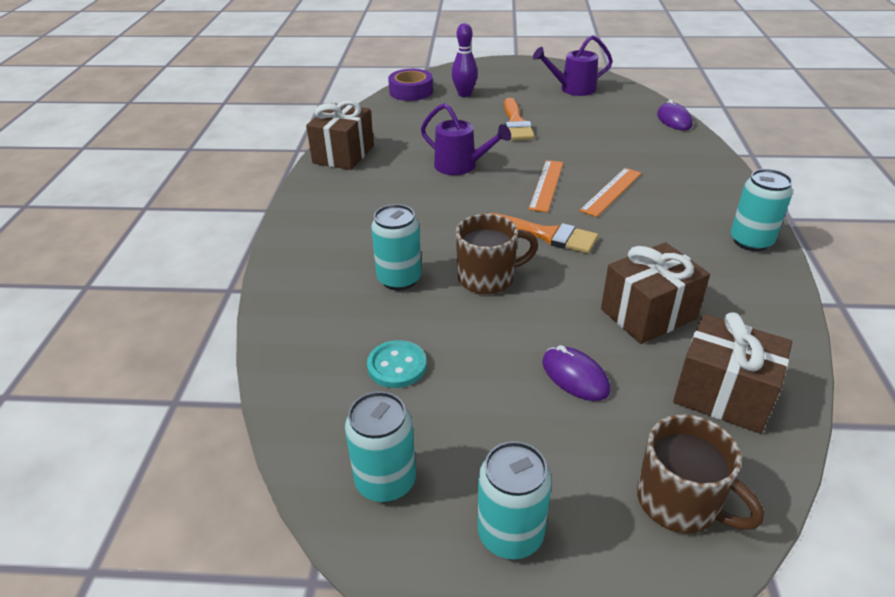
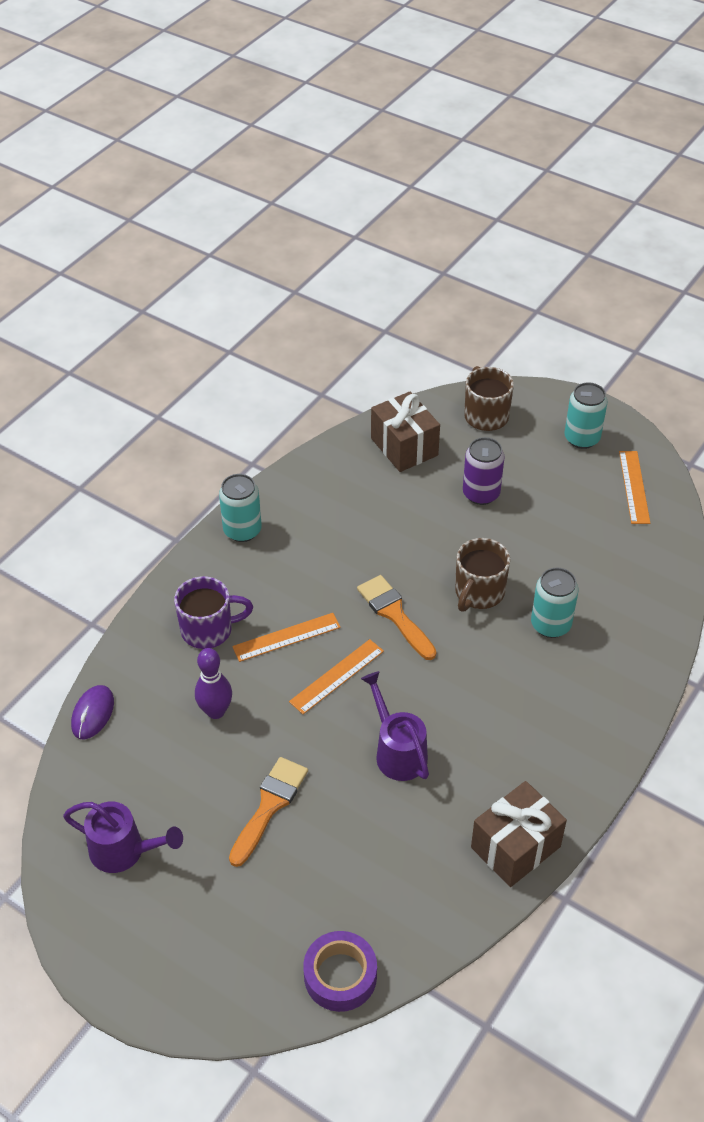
camera: 150 degrees left, 10 degrees up
turquoise can [345,391,416,502] -> orange ruler [619,451,650,524]
turquoise button [367,340,427,388] -> none
purple bowling pin [452,23,478,97] -> purple bowling pin moved to [195,648,232,719]
brown mug [456,214,538,294] -> brown mug turned 75 degrees counterclockwise [455,538,510,612]
purple mouse [542,345,610,401] -> purple can [463,437,504,505]
brown gift [601,242,710,344] -> none
none -> purple mug [174,576,253,649]

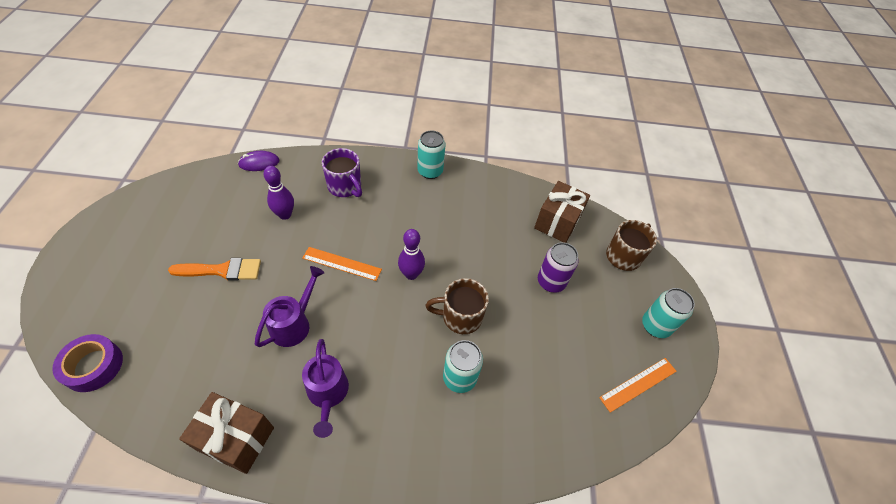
camera: 55 degrees right, 5 degrees up
purple watering can [63,801,183,873] -> purple watering can moved to [302,339,349,438]
orange ruler [232,613,341,662] -> none
orange brush [357,575,436,660] -> purple bowling pin [398,229,425,280]

